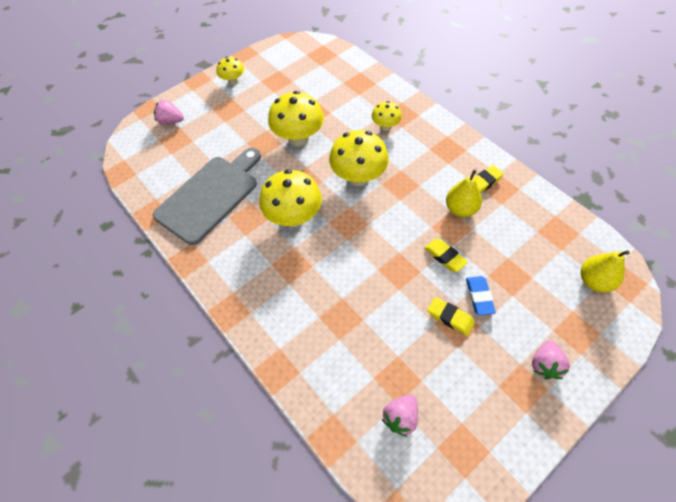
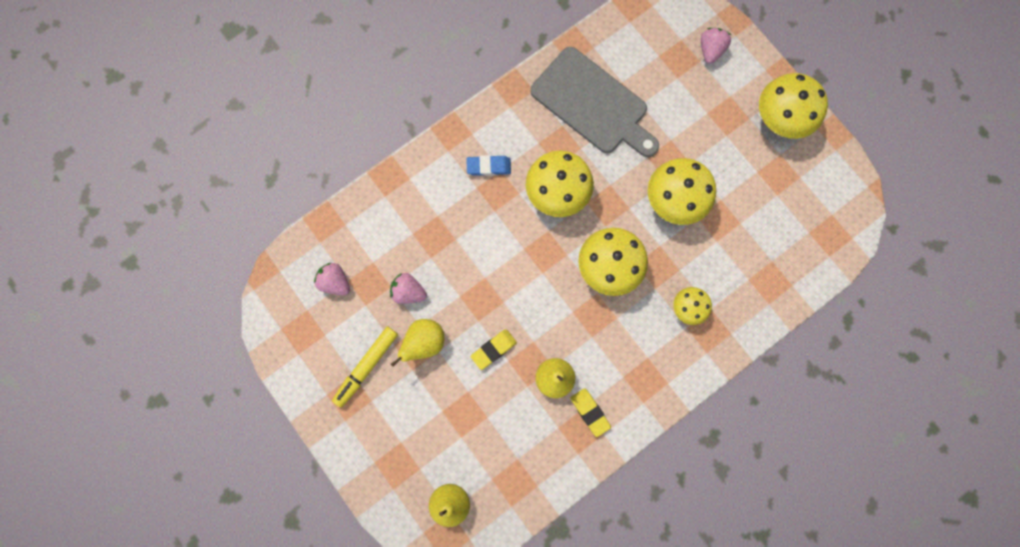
camera: 90 degrees right, 20 degrees up
yellow mushroom [217,57,244,85] -> yellow mushroom [759,73,828,139], size x1.79
yellow eraser [428,297,475,336] -> yellow pear [391,319,444,367]
blue eraser [466,276,496,315] -> blue eraser moved to [466,155,511,176]
pink strawberry [532,341,570,380] -> pink strawberry moved to [390,273,427,304]
none -> yellow marker [332,326,398,407]

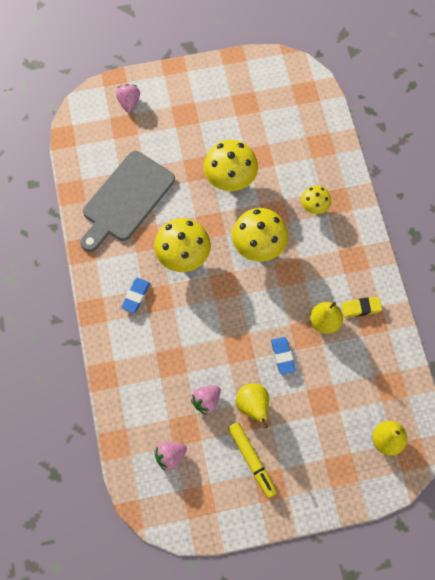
camera: 65 degrees left, 10 degrees down
yellow eraser [471,329,517,370] -> blue eraser [271,337,295,374]
grey cutting board [530,47,659,157] -> grey cutting board turned 150 degrees clockwise [80,151,175,252]
pink strawberry [701,28,731,64] -> pink strawberry turned 45 degrees clockwise [116,84,140,113]
yellow mushroom [759,73,828,139] -> none

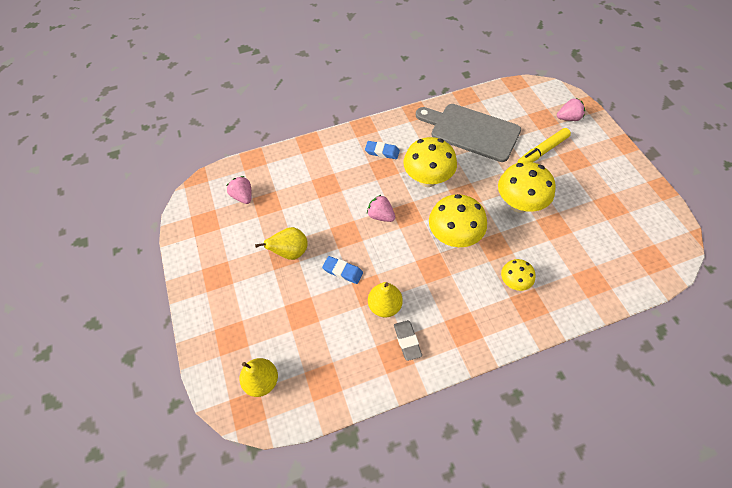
camera: 85 degrees right, 10 degrees down
pink strawberry [191,385,221,415] -> pink strawberry moved to [367,195,395,222]
yellow marker [228,422,277,498] -> yellow marker moved to [518,128,571,163]
blue eraser [271,337,295,374] -> blue eraser turned 45 degrees clockwise [322,256,363,284]
yellow eraser [341,297,382,317] -> grey eraser [394,320,422,361]

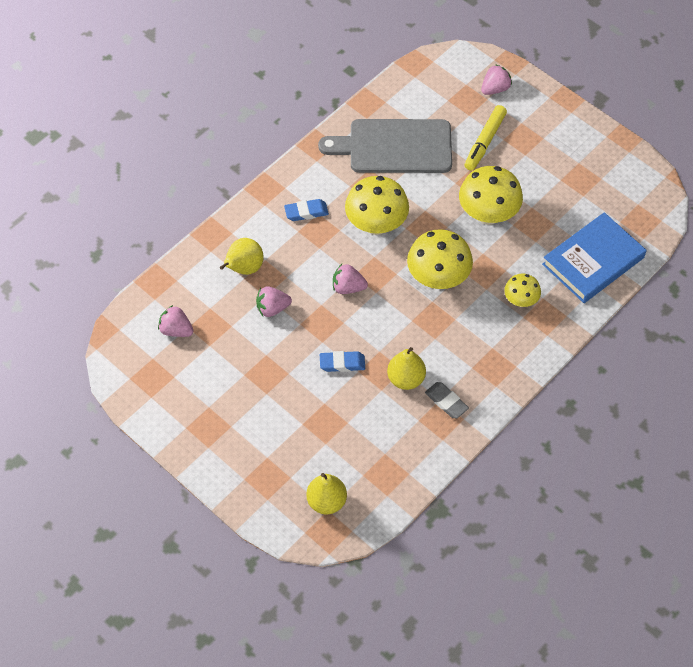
camera: 30 degrees left, 0 degrees up
yellow pear [255,227,308,260] -> yellow pear moved to [220,238,264,275]
none -> pink strawberry [256,286,292,317]
none -> blue book [542,212,646,303]

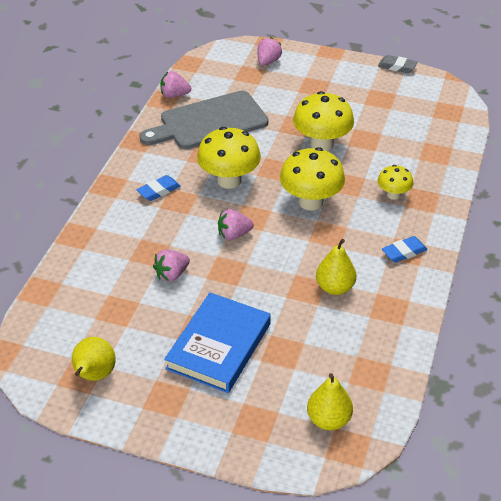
camera: 25 degrees left, 15 degrees down
pink strawberry [158,305,193,337] -> pink strawberry moved to [160,71,191,98]
yellow pear [220,238,264,275] -> yellow pear moved to [72,337,116,381]
blue eraser [320,351,365,372] -> blue eraser moved to [382,236,428,263]
grey eraser [425,382,469,419] -> grey eraser moved to [378,55,417,73]
yellow marker [465,105,507,171] -> none
blue book [542,212,646,303] -> blue book moved to [164,292,271,393]

